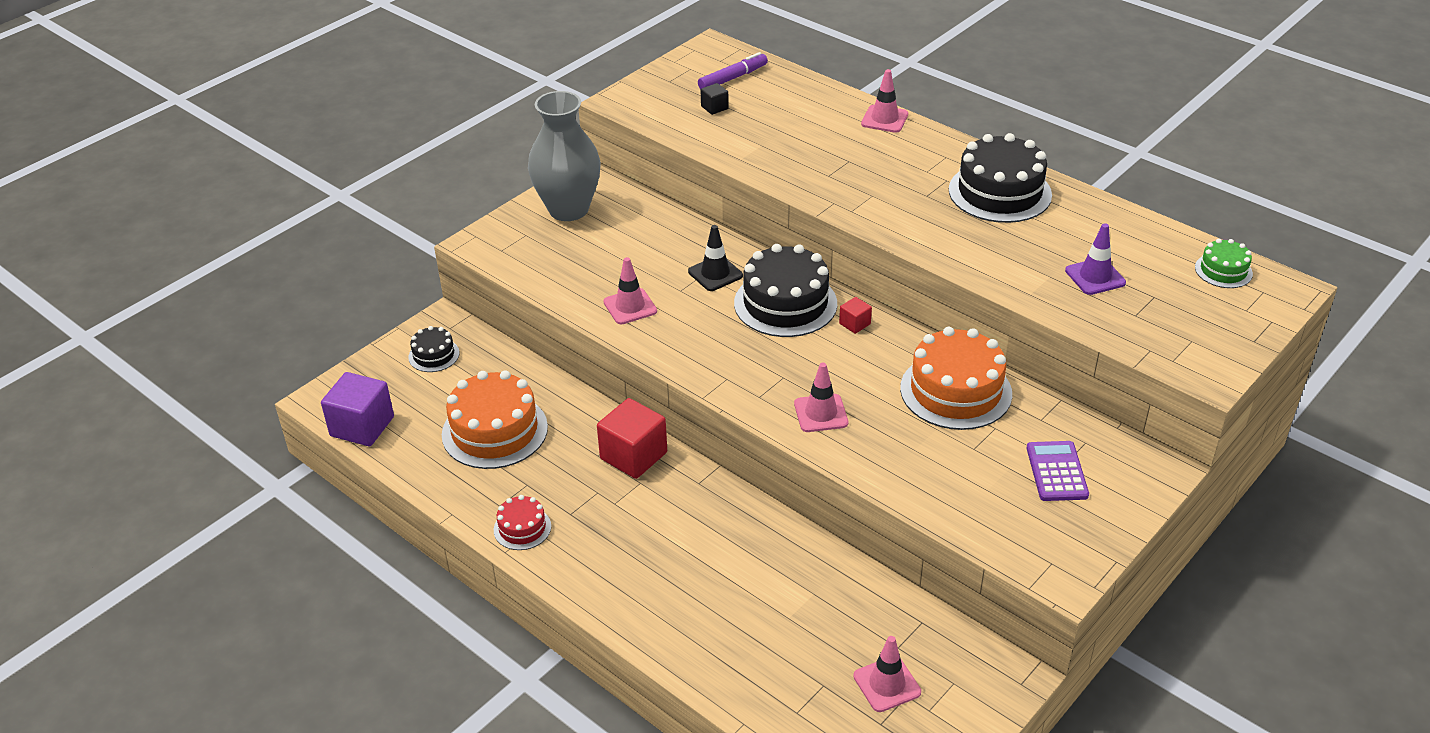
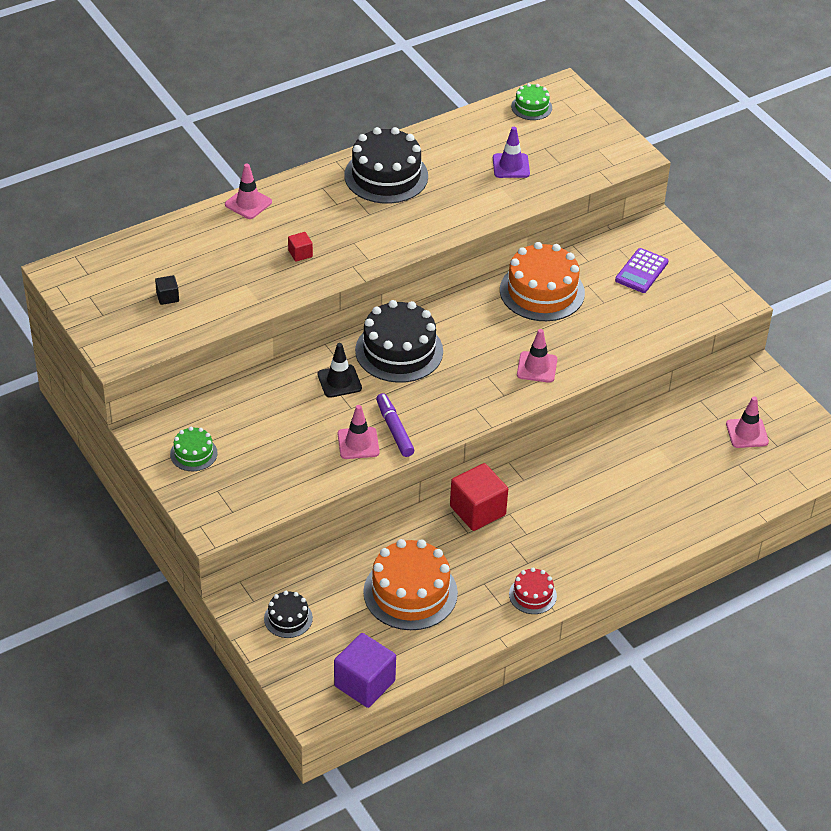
camera: 75 degrees left, 5 degrees up
grey vase [528,91,601,221] -> green cake [170,427,218,471]
purple marker [698,52,768,89] -> purple marker moved to [376,393,414,457]
red cube [839,297,872,334] -> red cube moved to [288,232,313,262]
purple calculator [1026,441,1089,501] -> purple calculator turned 75 degrees counterclockwise [615,248,669,293]

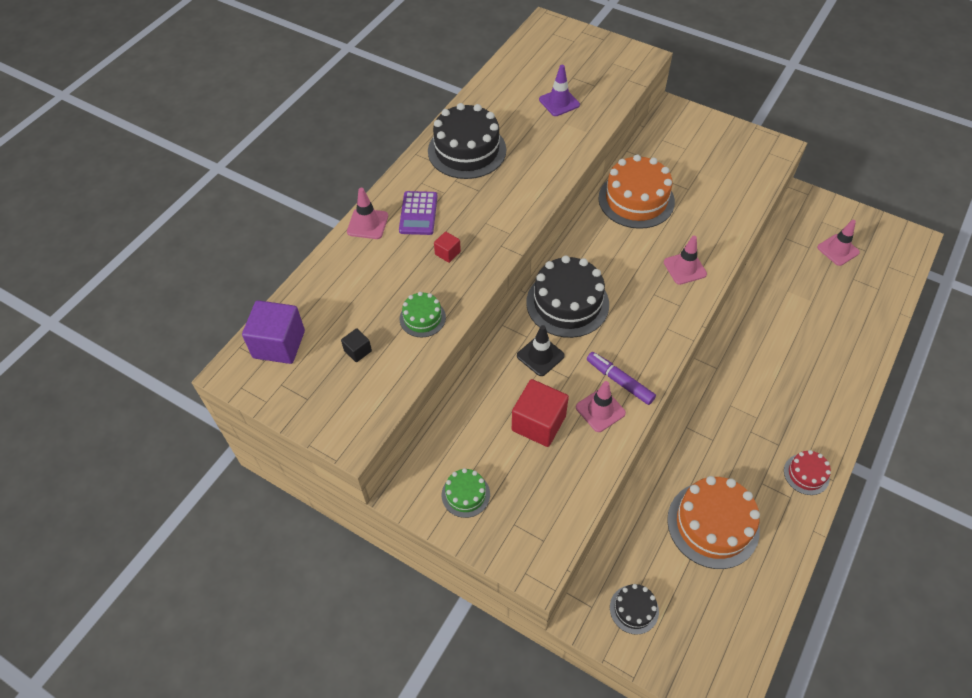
camera: 25 degrees left, 10 degrees up
purple cube [334,633,396,708] -> purple cube moved to [242,300,305,364]
red cube [450,463,508,531] -> red cube moved to [512,379,569,447]
green cake [511,83,552,120] -> green cake moved to [400,292,446,337]
purple calculator [615,248,669,293] -> purple calculator moved to [399,191,438,235]

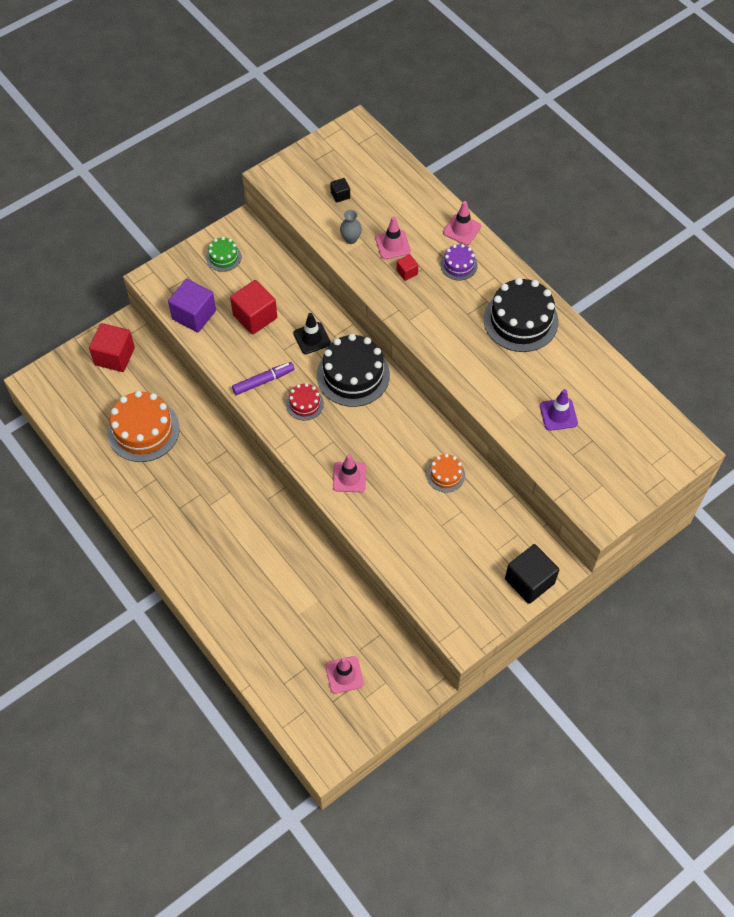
camera: 110 degrees right, 5 degrees up
purple cube [242,300,305,364] -> purple cube moved to [168,279,216,333]
purple calculator [399,191,438,235] -> purple cake [440,244,477,280]
green cake [400,292,446,337] -> grey vase [340,210,362,244]
pink traffic cone [576,381,626,432] -> pink traffic cone moved to [375,217,411,259]
orange cake [598,155,675,229] -> orange cake [426,454,465,493], size x0.51
black cake [610,584,659,635] -> red cube [89,323,135,372]
red cake [784,450,831,495] -> red cake moved to [286,383,324,420]
none -> black cube [505,544,559,604]

